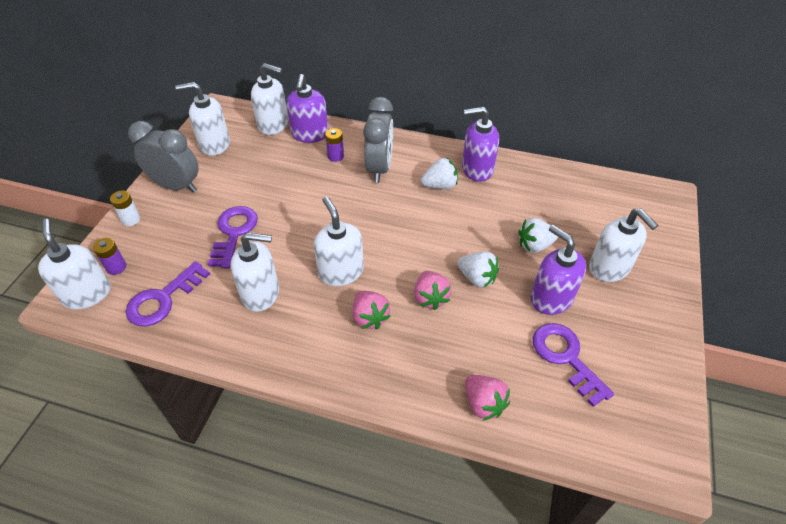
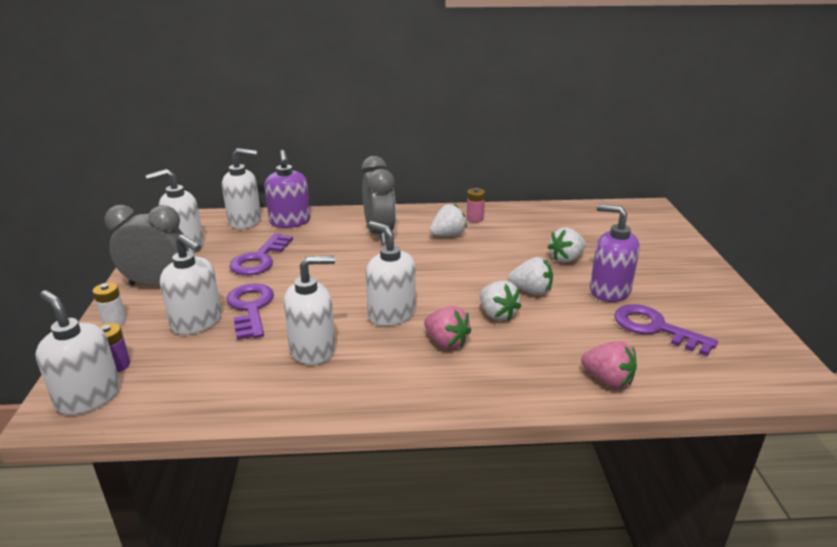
camera: 20 degrees left, 20 degrees down
purple key [126,261,210,326] -> purple key moved to [229,233,293,275]
purple battery [325,128,344,162] -> none
pink strawberry [414,271,451,310] -> white strawberry [479,280,521,321]
purple soap dispenser [462,107,499,182] -> pink battery [466,188,485,223]
white soap dispenser [589,208,658,282] -> white soap dispenser moved to [160,234,222,335]

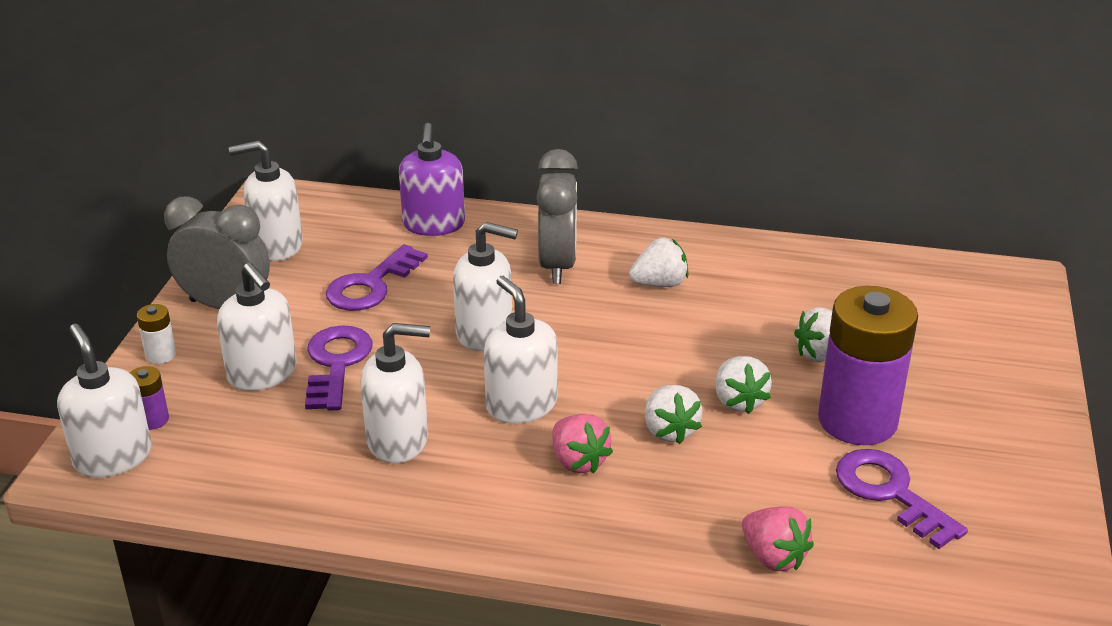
camera: 15 degrees right, 5 degrees up
white soap dispenser [222,148,261,229] -> white soap dispenser moved to [453,222,518,351]
pink battery [466,188,485,223] -> none
white strawberry [508,257,553,295] -> white strawberry turned 45 degrees clockwise [715,356,772,414]
purple soap dispenser [590,204,640,302] -> purple battery [818,286,918,445]

